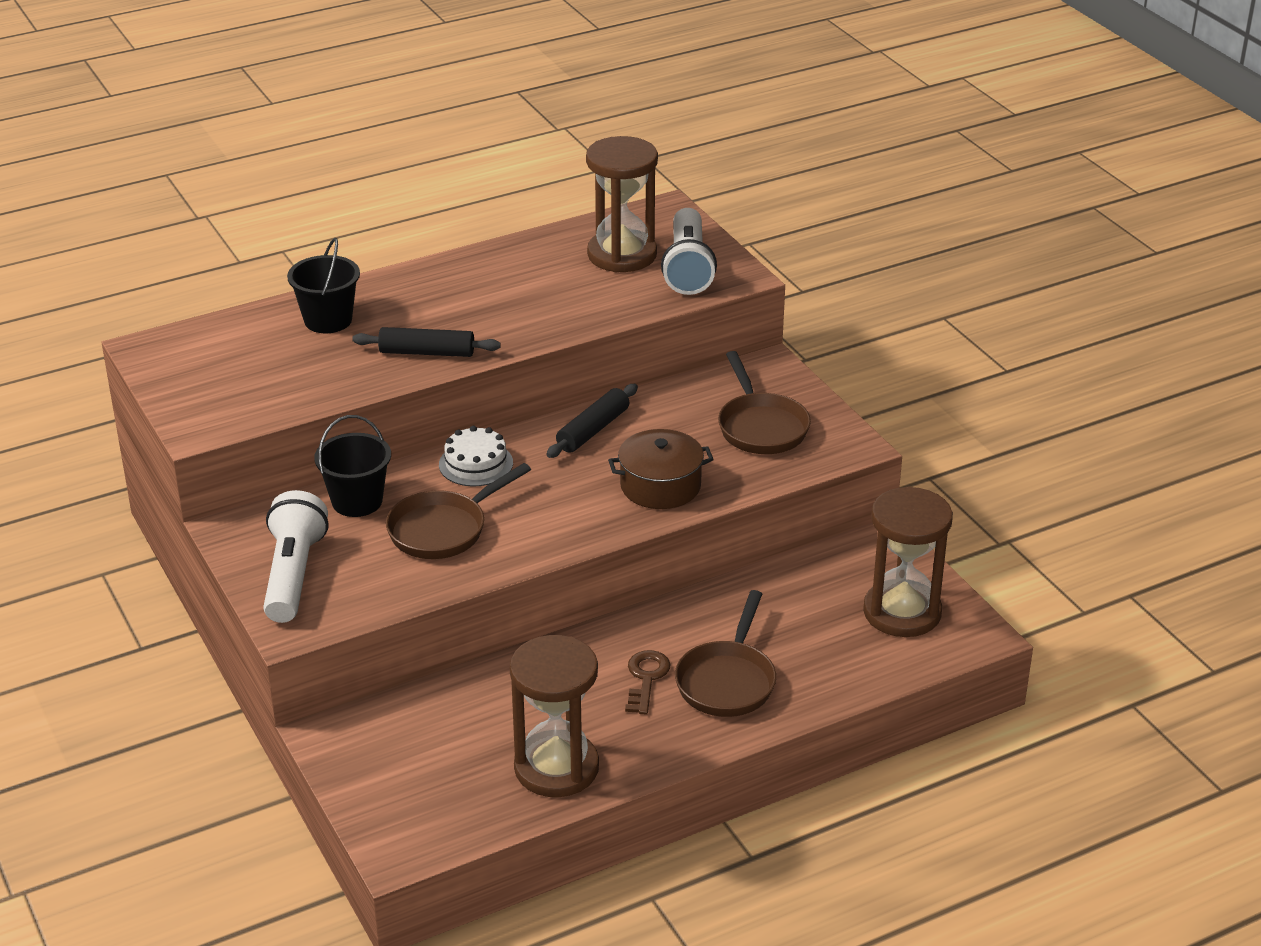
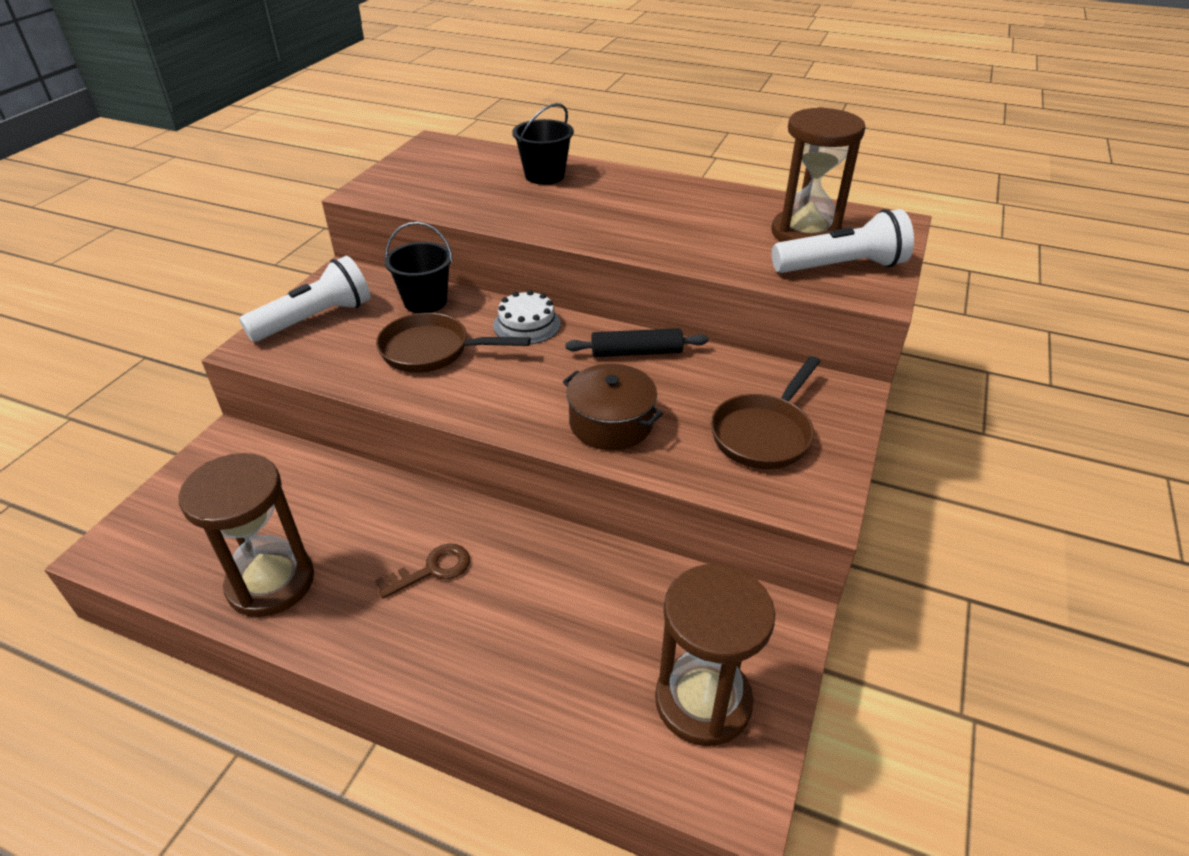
camera: 50 degrees right, 5 degrees up
black rolling pin [352,327,501,357] -> none
white flashlight [661,208,717,295] -> white flashlight turned 150 degrees counterclockwise [772,209,914,273]
brown pan [675,590,776,717] -> none

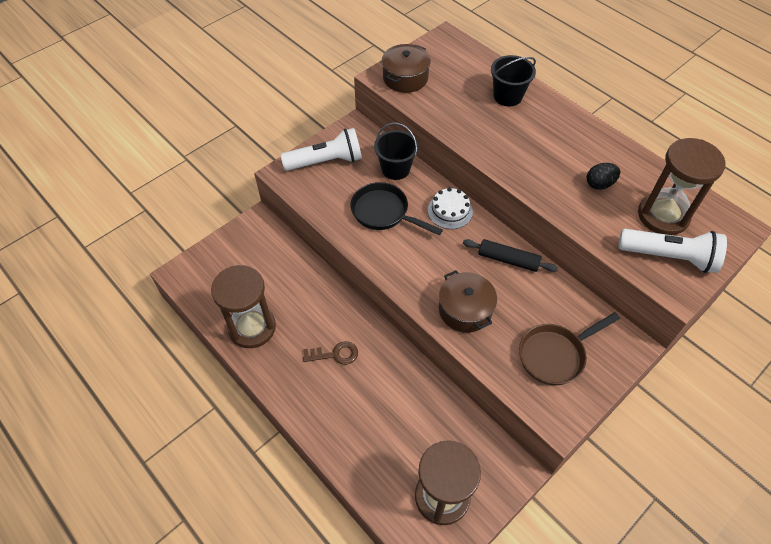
camera: 25 degrees right, 15 degrees up
brown pan [376,313,531,373] -> black pan [351,182,443,235]
none -> brown pot [382,44,431,93]
none -> black egg [587,163,620,190]

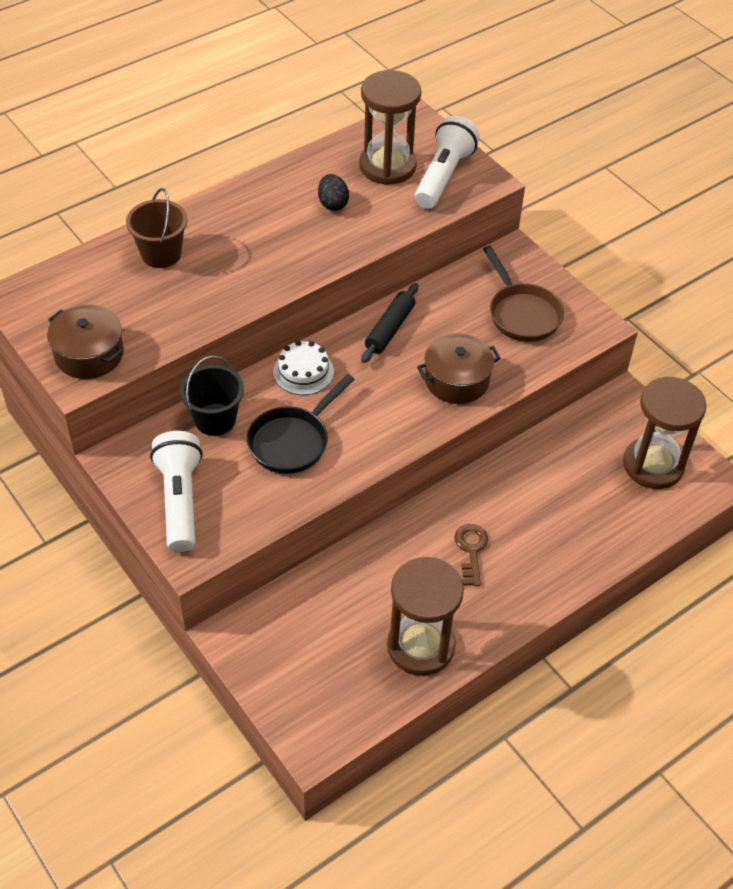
camera: 85 degrees left, 5 degrees down
black bucket [491,55,536,106] -> brown bucket [126,188,188,268]

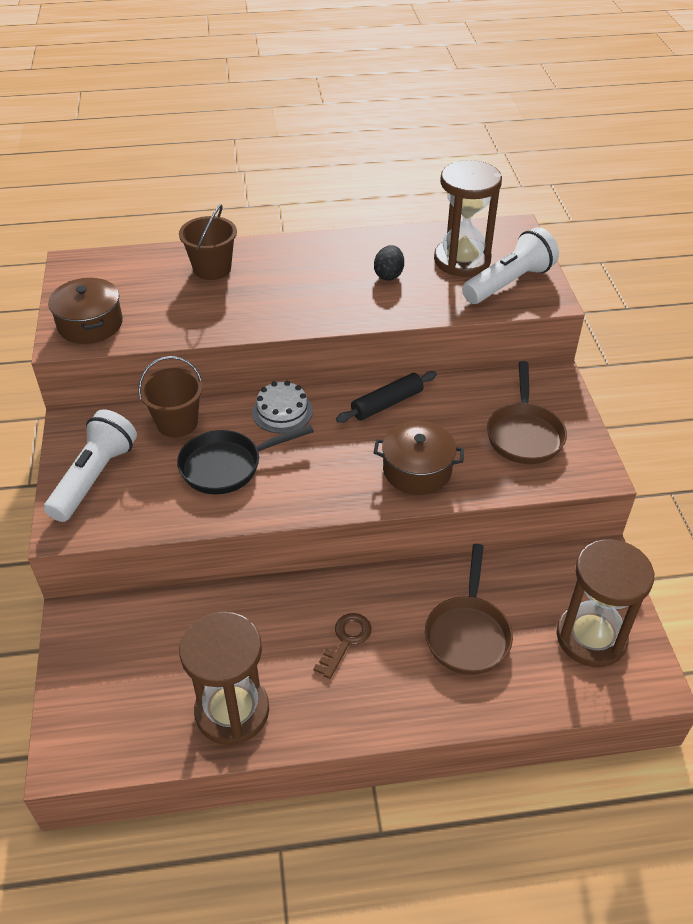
camera: 30 degrees right, 5 degrees down
black bucket [180,356,244,436] -> brown bucket [138,356,203,438]
none -> brown pan [425,544,513,675]

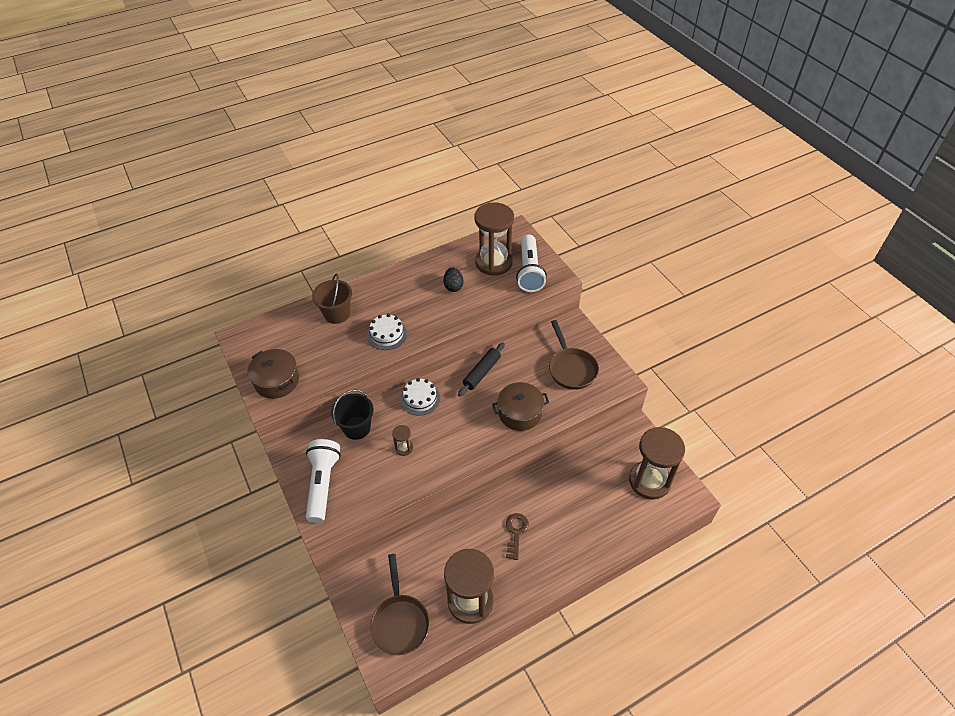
camera: 20 degrees left, 5 degrees up
brown bucket [138,356,203,438] -> black bucket [331,389,374,440]
black pan [177,425,314,494] -> brown hourglass [392,425,413,456]
brown pan [425,544,513,675] -> brown pan moved to [371,554,430,655]
white flashlight [462,227,559,304] -> white flashlight turned 150 degrees clockwise [516,235,547,292]
none -> white cake [367,314,407,350]

